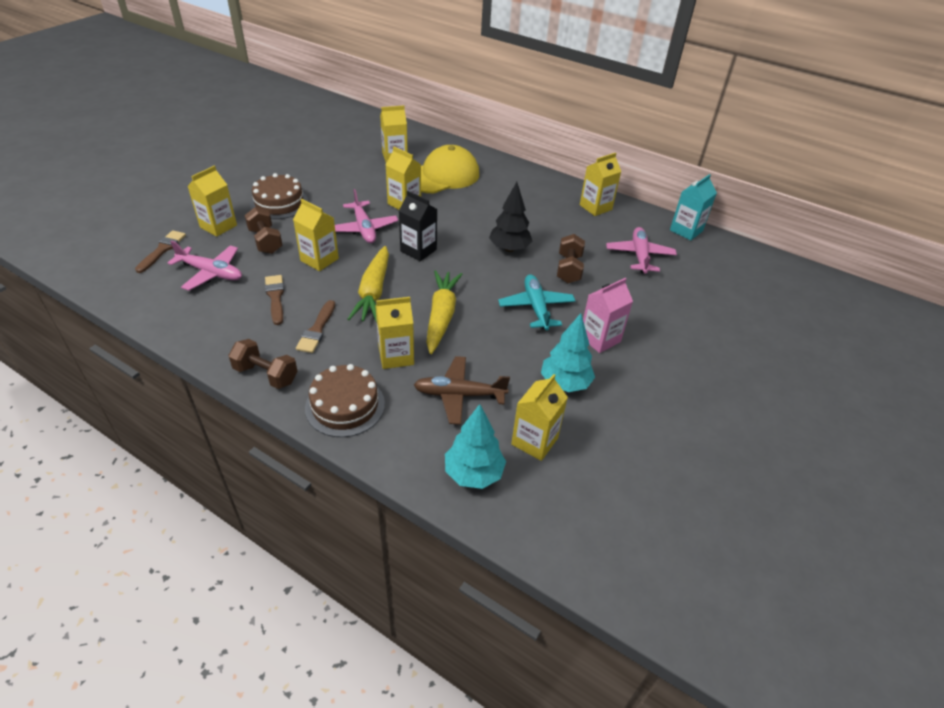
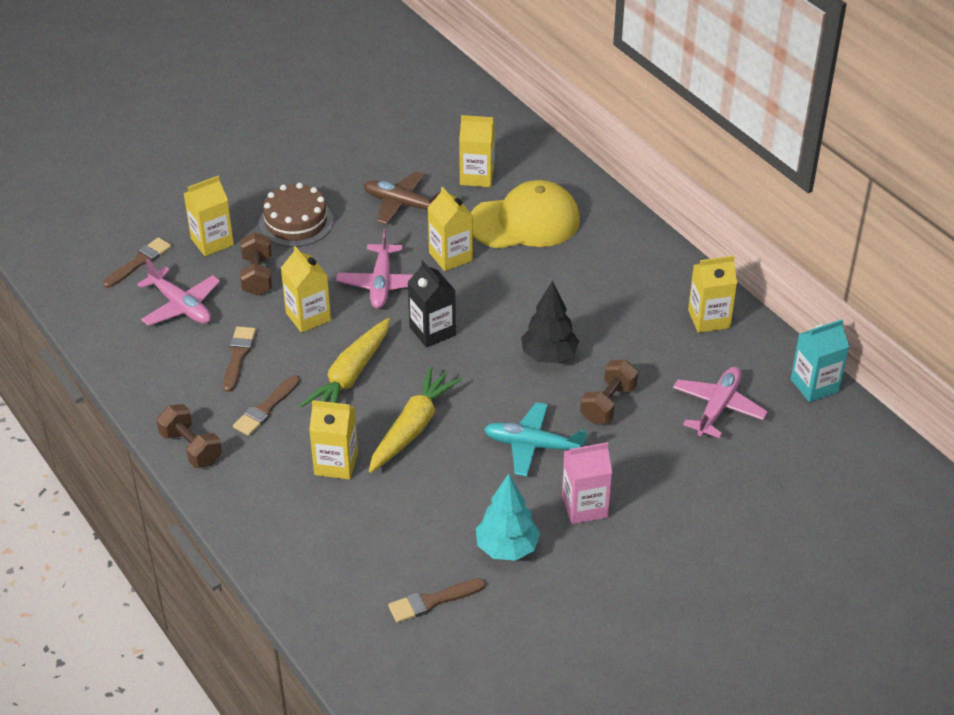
camera: 25 degrees right, 0 degrees up
brown cake [305,364,385,437] -> none
brown plane [414,356,510,425] -> brown plane moved to [364,171,440,225]
turquoise tree [445,404,506,489] -> none
turquoise plane [498,274,575,330] -> turquoise plane turned 90 degrees counterclockwise [484,402,587,477]
yellow carton [511,374,568,461] -> brown brush [388,578,486,623]

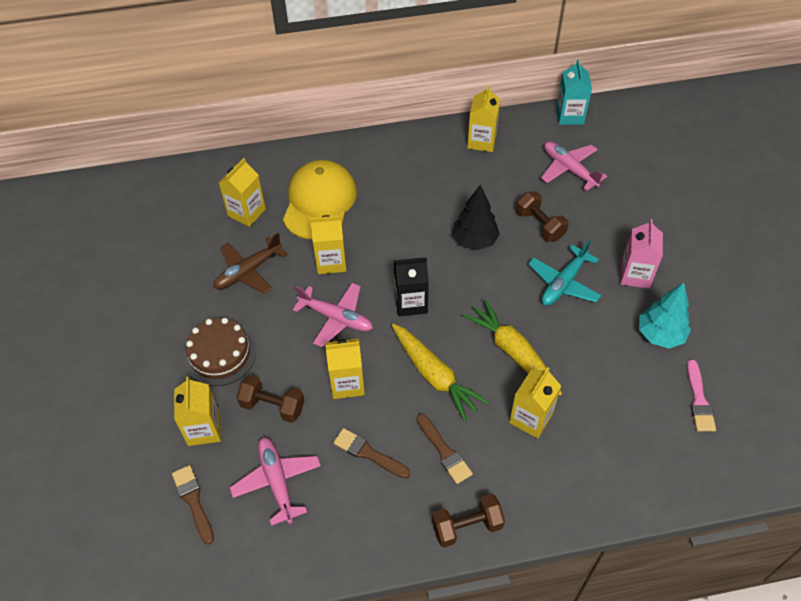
camera: 65 degrees left, 10 degrees up
pink plane [137,259,220,326] -> pink plane turned 90 degrees counterclockwise [230,437,321,526]
brown brush [388,578,486,623] -> pink brush [687,360,716,432]

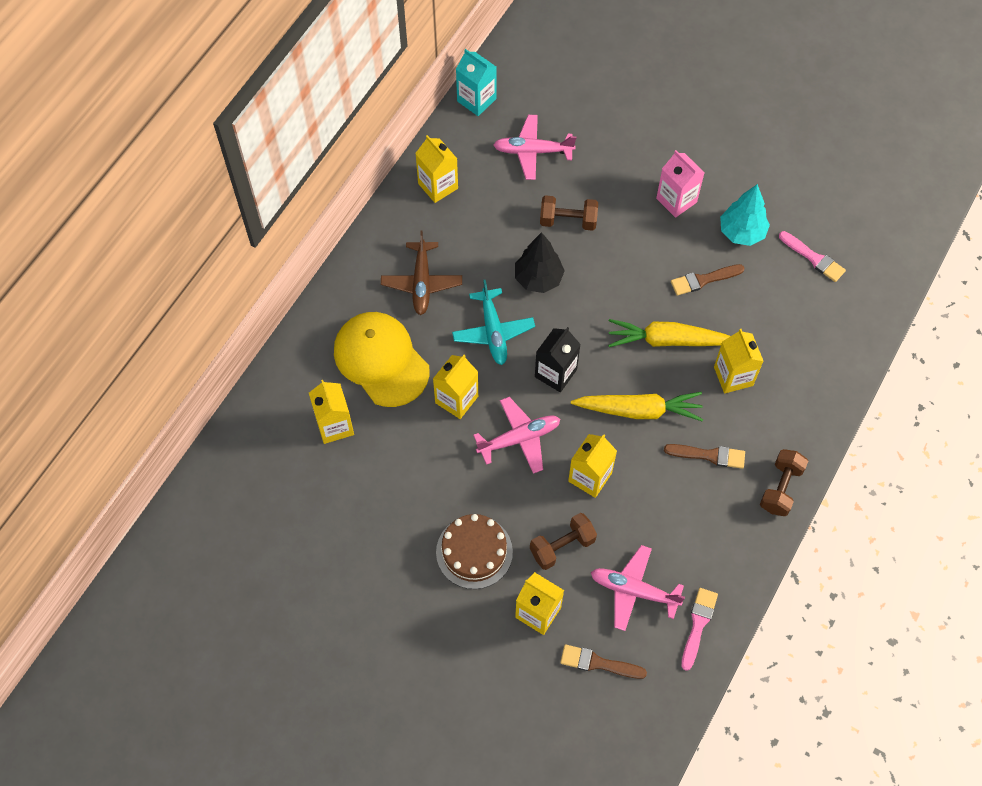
camera: 50 degrees left, 10 degrees up
brown plane [213,233,288,294] -> brown plane moved to [381,230,462,315]
brown brush [333,428,410,478] -> brown brush moved to [671,264,745,296]
turquoise plane [528,240,601,306] -> turquoise plane moved to [452,280,535,365]
none -> pink brush [681,588,718,671]

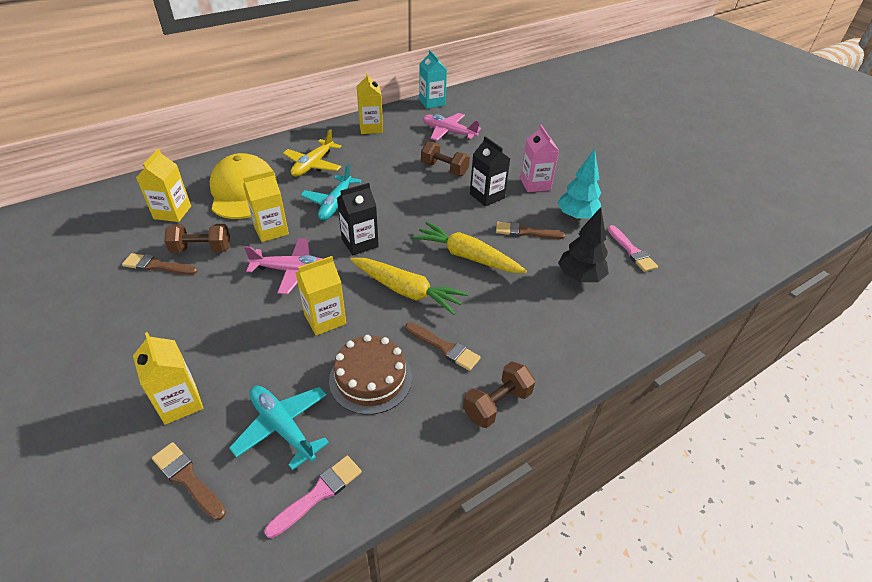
camera: 25 degrees right, 20 degrees down
brown plane [381,230,462,315] -> yellow plane [283,129,342,177]
brown cake [436,514,513,589] -> brown cake moved to [329,335,412,415]
black tree [515,232,565,293] -> black tree moved to [558,207,609,282]
brown dumbbell [530,513,597,570] -> brown dumbbell moved to [164,224,230,253]
pink plane [591,545,685,631] -> turquoise plane [229,386,329,470]
yellow carton [714,329,764,394] -> none
none -> brown brush [122,253,198,275]
none -> black carton [470,136,510,206]

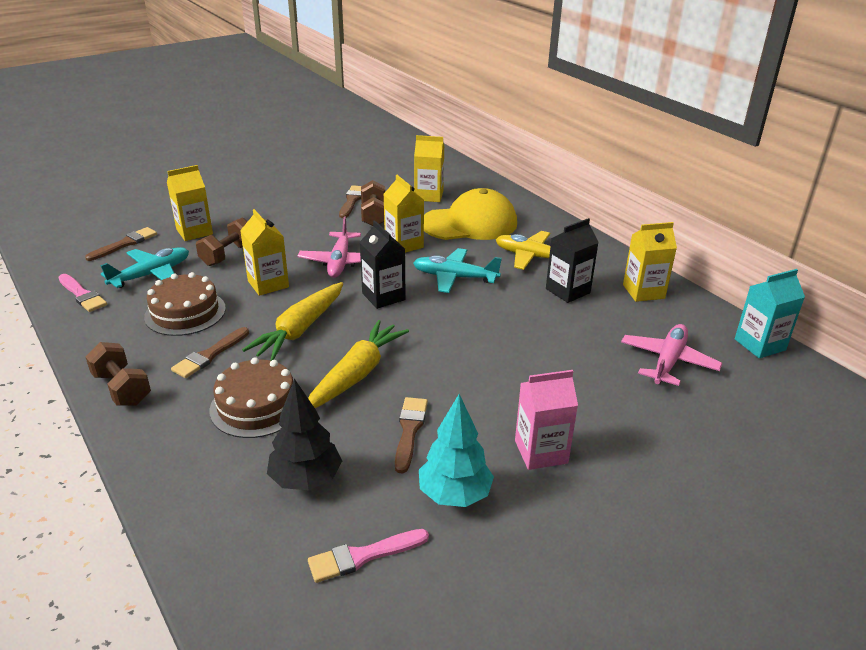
camera: 90 degrees right, 10 degrees down
brown dumbbell [421,141,470,176] -> brown dumbbell moved to [196,218,248,266]
black carton [470,136,510,206] -> black carton moved to [546,218,599,303]
none -> brown cake [210,357,293,438]

